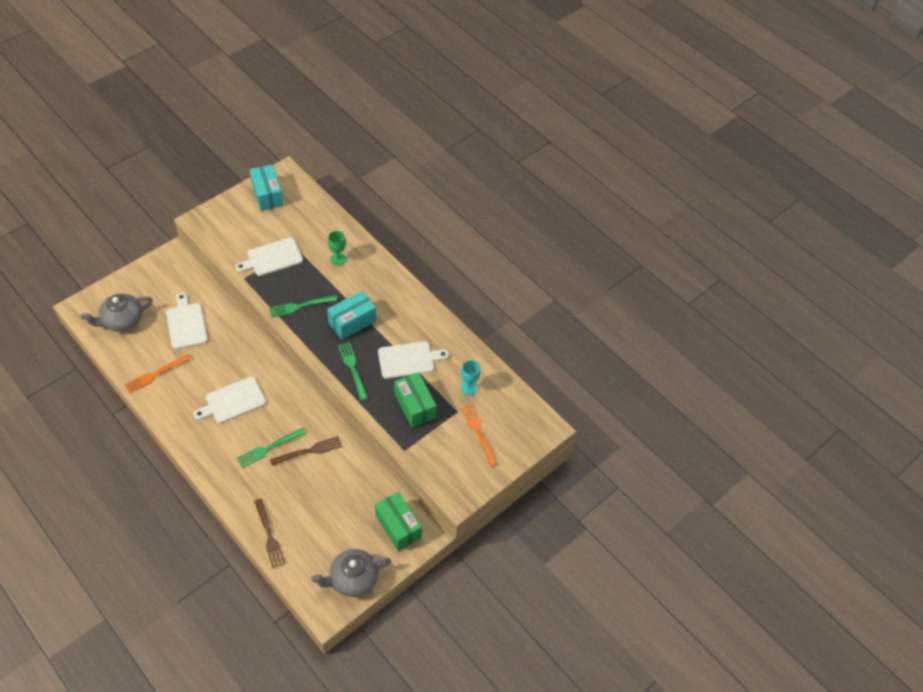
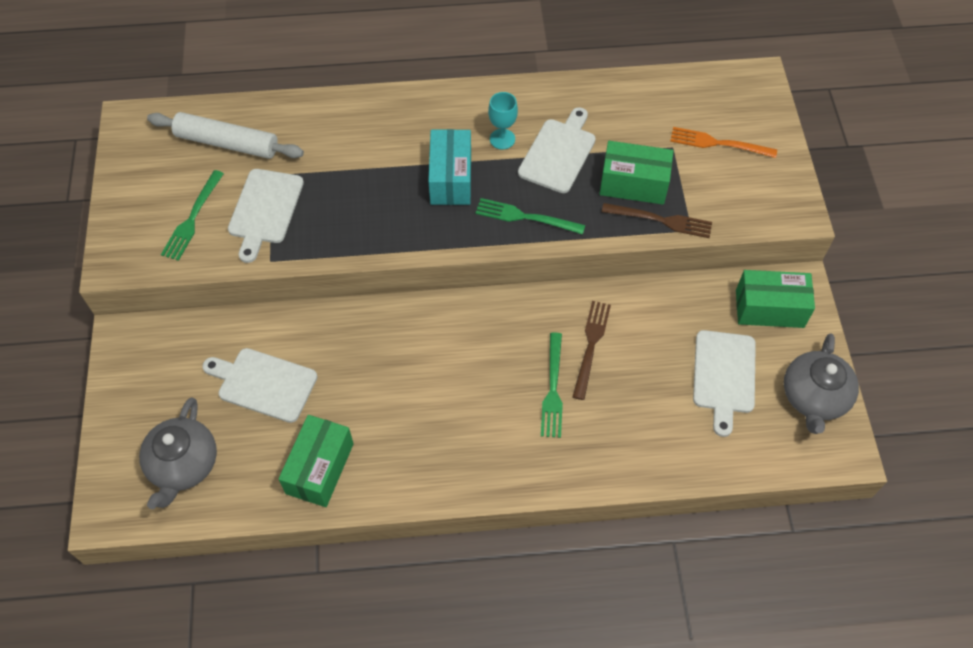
camera: 50 degrees left, 5 degrees up
orange fork [124,354,191,394] -> green box [278,415,354,507]
white cutting board [193,377,266,423] -> white cutting board moved to [693,330,756,437]
turquoise box [250,165,284,211] -> none
brown fork [254,499,285,568] -> brown fork moved to [602,203,712,238]
green fork [269,295,338,317] -> green fork moved to [161,170,224,261]
green goblet [328,231,346,266] -> none
turquoise goblet [460,360,481,395] -> turquoise goblet moved to [488,92,518,150]
none -> white rolling pin [147,112,304,159]

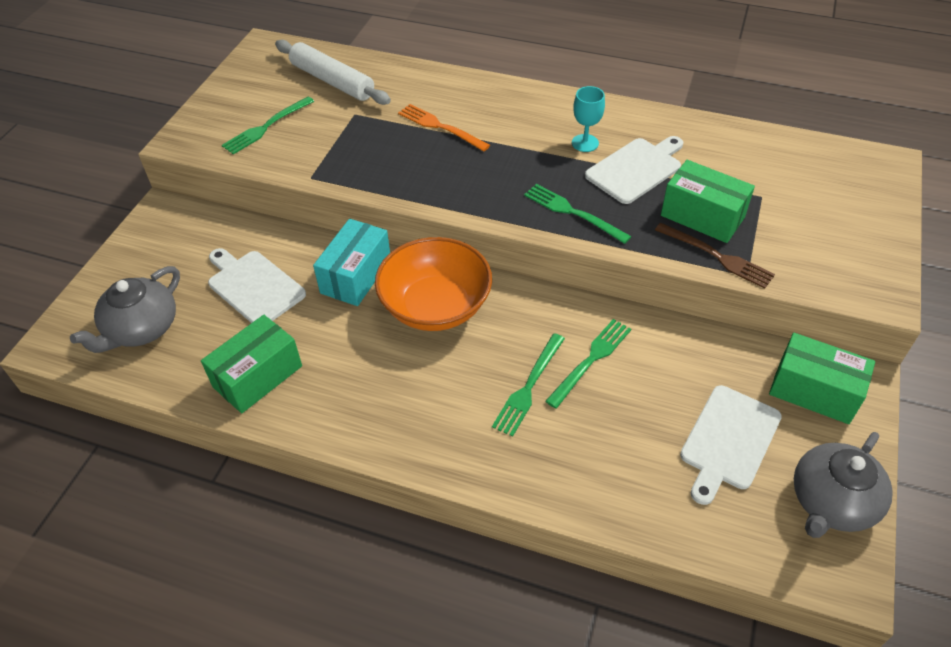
camera: 25 degrees right, 10 degrees down
white cutting board [228,169,304,263] -> none
turquoise box [428,129,471,205] -> turquoise box moved to [313,219,390,306]
brown fork [572,301,611,400] -> green fork [545,319,631,409]
orange fork [670,127,777,158] -> orange fork moved to [398,104,490,151]
none -> orange bowl [375,237,492,331]

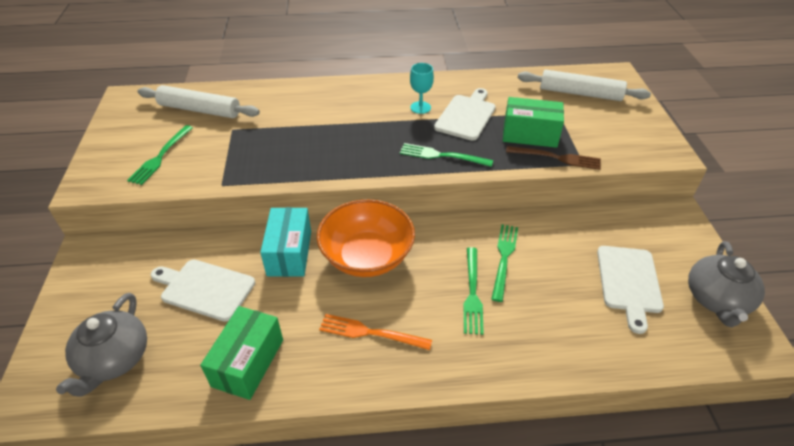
camera: 25 degrees left, 5 degrees down
orange fork [398,104,490,151] -> orange fork moved to [319,314,432,350]
green box [769,333,875,424] -> none
none -> white rolling pin [518,70,651,101]

